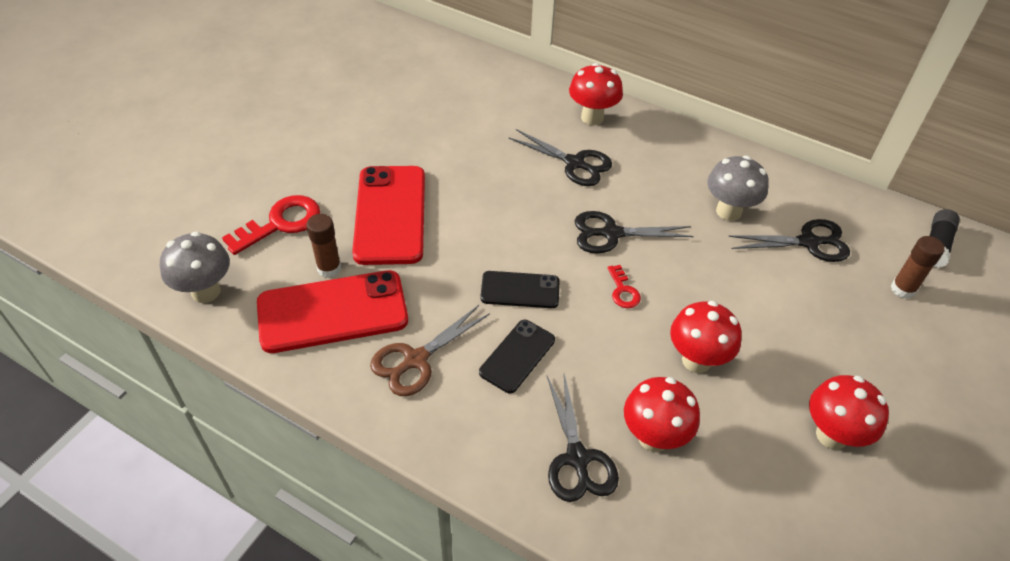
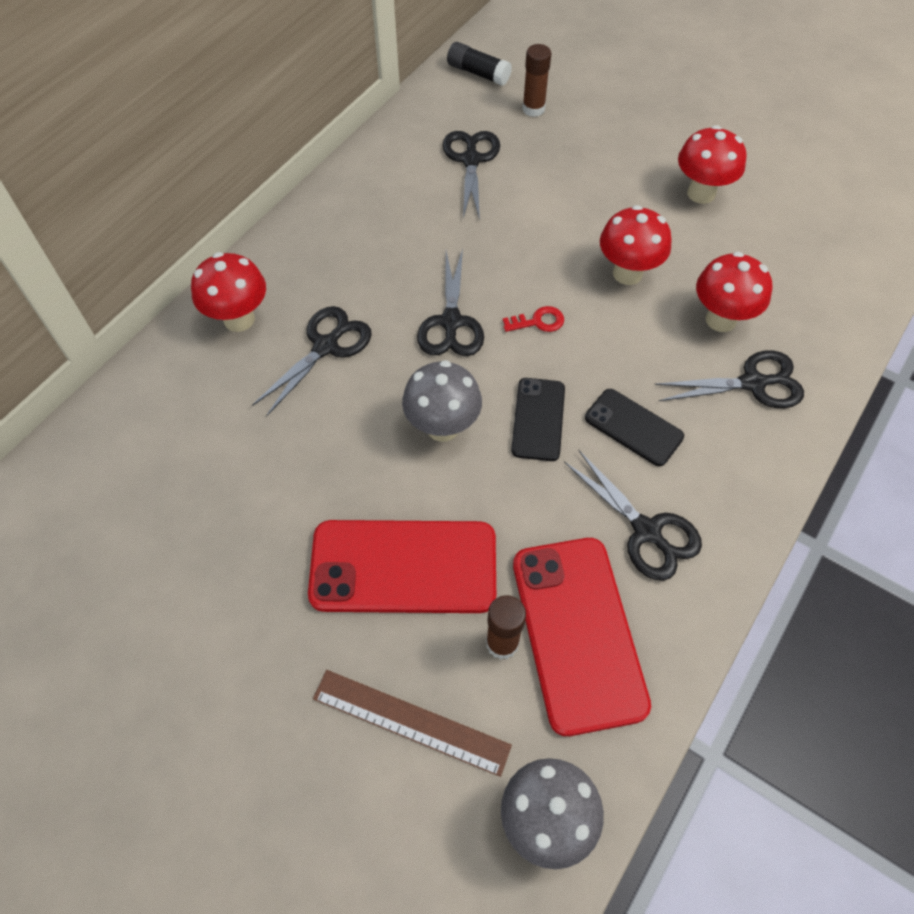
camera: 85 degrees left, 10 degrees up
red key [222,195,320,255] -> brown ruler [313,670,512,777]
brown scissors [370,305,490,396] -> black scissors [564,450,702,581]
grey mushroom [707,156,769,221] -> grey mushroom moved to [402,360,482,442]

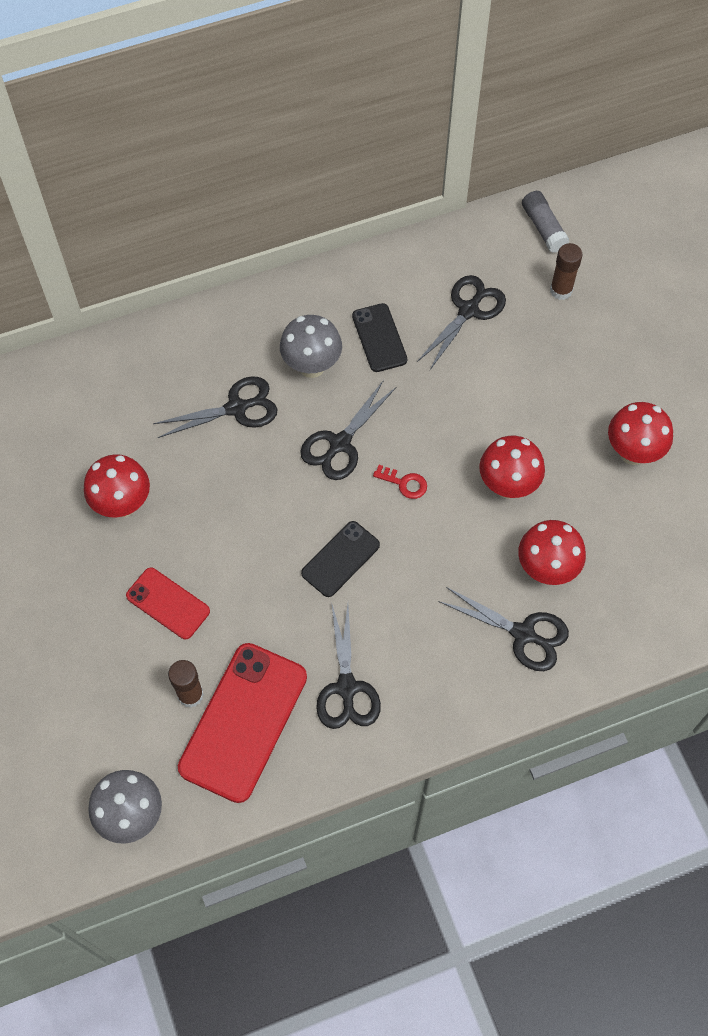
camera: 35 degrees right, 5 degrees up
red mushroom [191,252,266,332] -> red mushroom moved to [84,454,150,517]
red phone [308,520,496,613] -> red phone [126,568,210,639], size x0.55
brown ruler [313,670,512,777] -> none
grey mushroom [402,360,482,442] -> grey mushroom moved to [280,315,342,378]
black glue stick [447,42,512,86] -> grey glue stick [522,191,570,253]
black phone [585,389,684,466] -> black phone moved to [352,303,407,372]

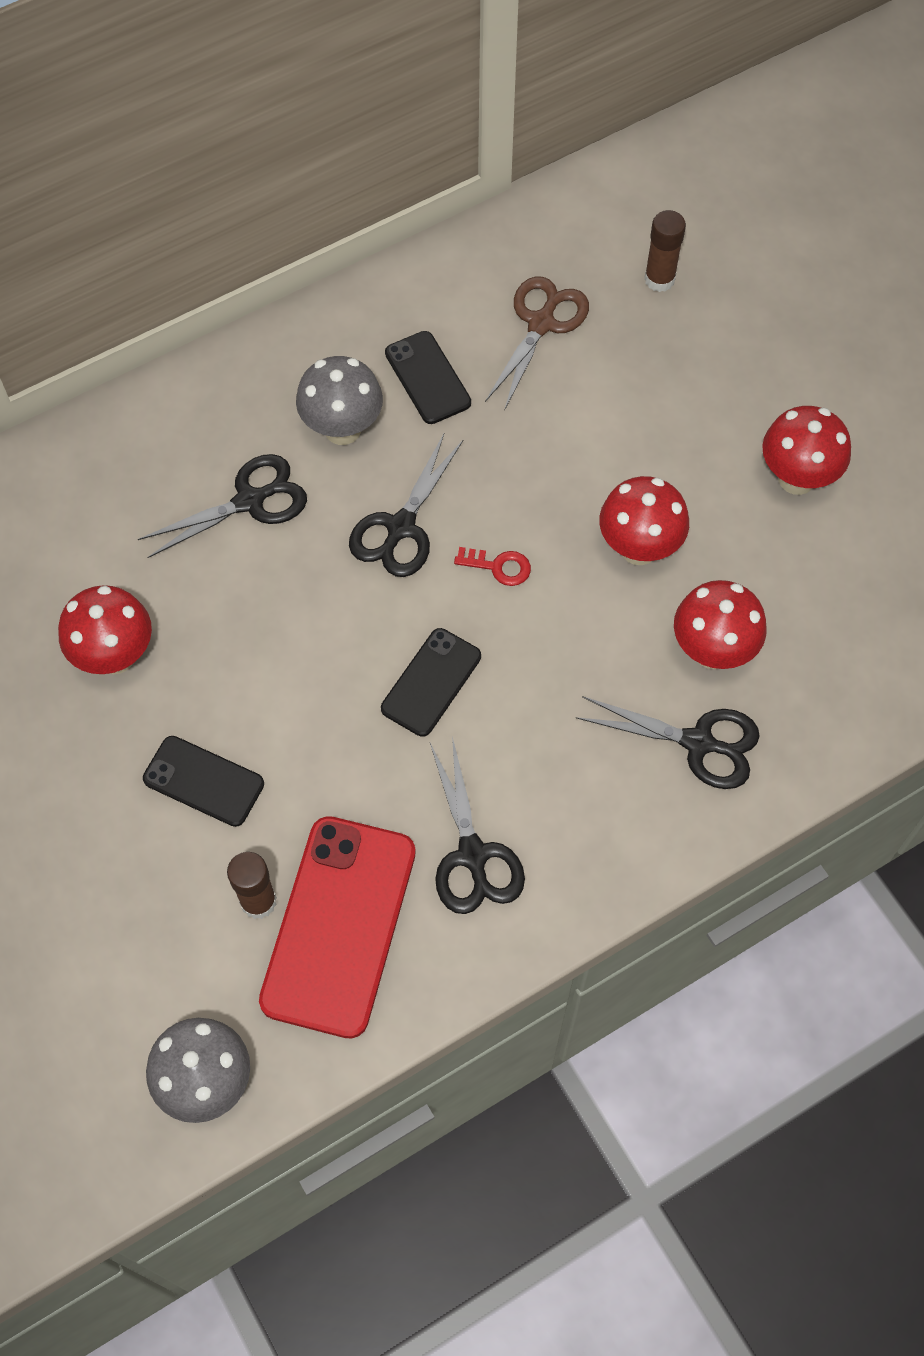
camera: 10 degrees left, 0 degrees up
red phone [126,568,210,639] -> black phone [143,736,264,827]
black scissors [417,275,506,370] -> brown scissors [485,276,589,411]
grey glue stick [522,191,570,253] -> none

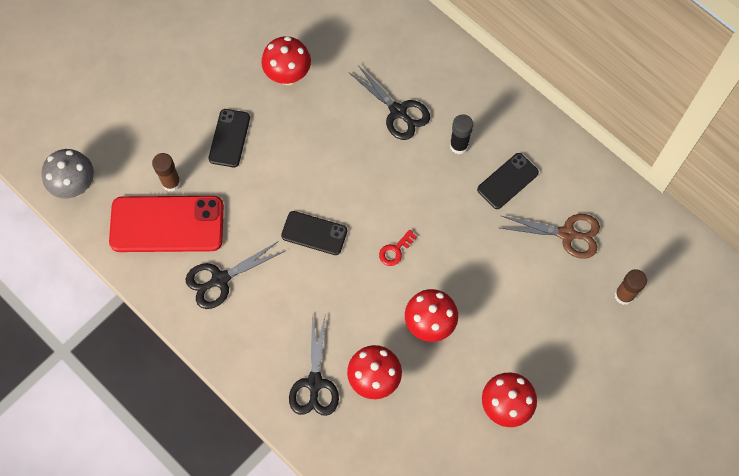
camera: 75 degrees right, 5 degrees up
grey mushroom [296,356,383,445] -> black glue stick [450,114,473,154]
black scissors [349,434,464,577] -> none
red key [454,547,531,586] -> red key turned 45 degrees clockwise [379,230,417,266]

